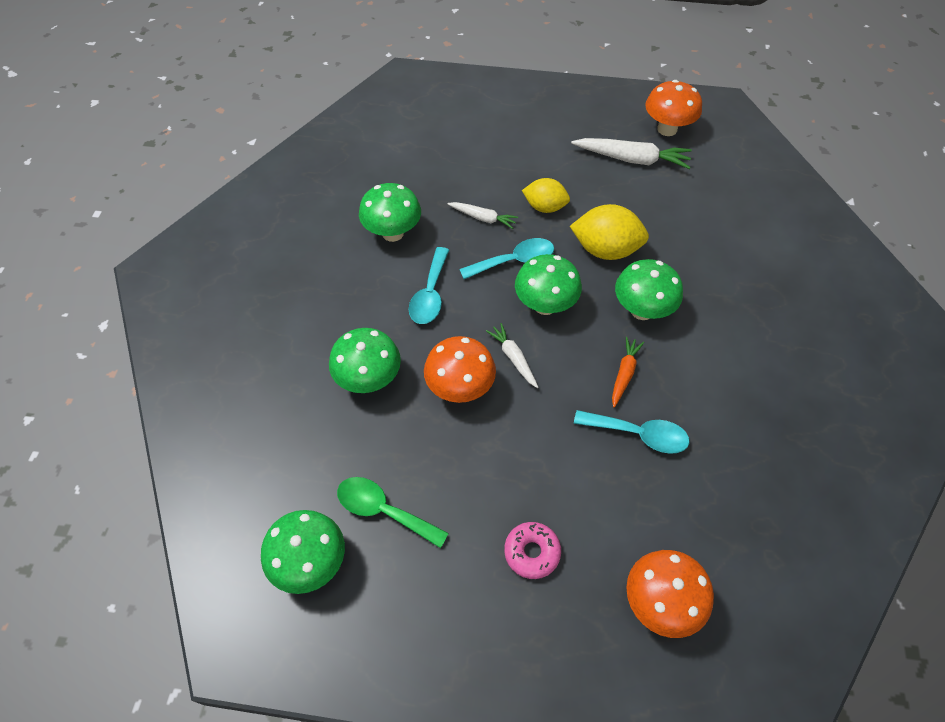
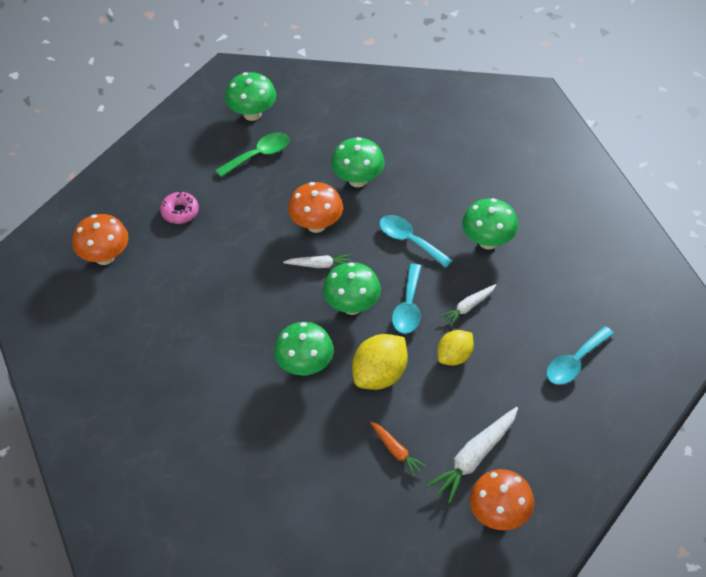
camera: 120 degrees right, 5 degrees down
turquoise spoon [574,410,690,454] -> turquoise spoon moved to [546,326,614,385]
orange carrot [612,337,644,408] -> orange carrot moved to [370,422,426,476]

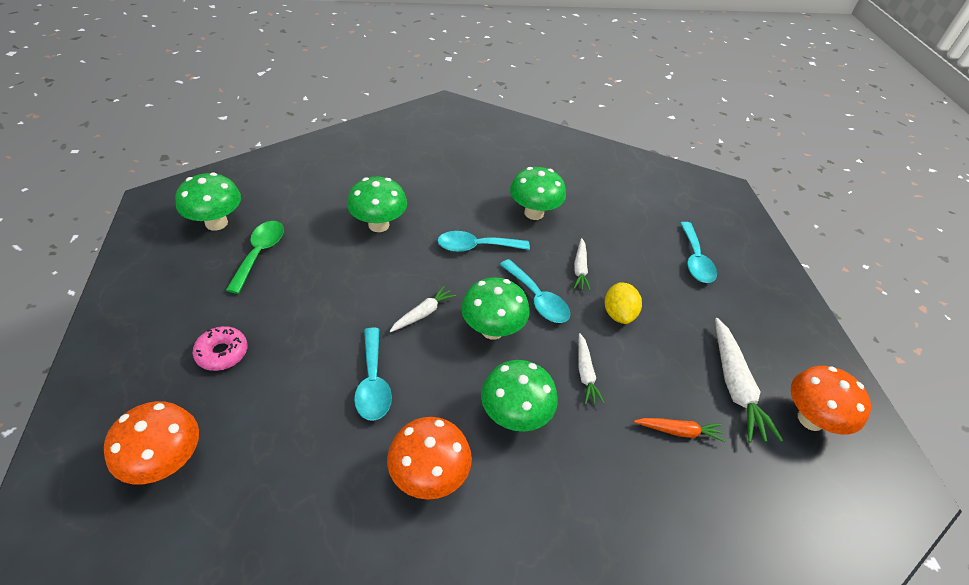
camera: 50 degrees left, 5 degrees down
orange mushroom [288,182,343,233] -> orange mushroom moved to [387,417,472,500]
yellow lemon [352,334,408,390] -> white carrot [578,333,605,404]
none -> turquoise spoon [354,327,392,421]

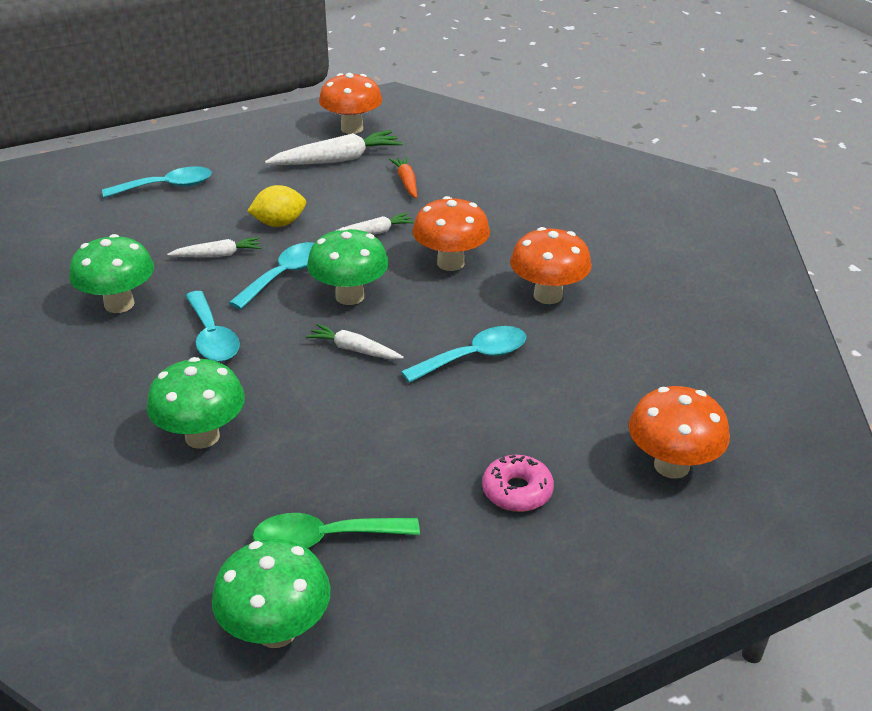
camera: 105 degrees left, 10 degrees down
green mushroom [481,360,558,432] -> orange mushroom [412,196,490,271]

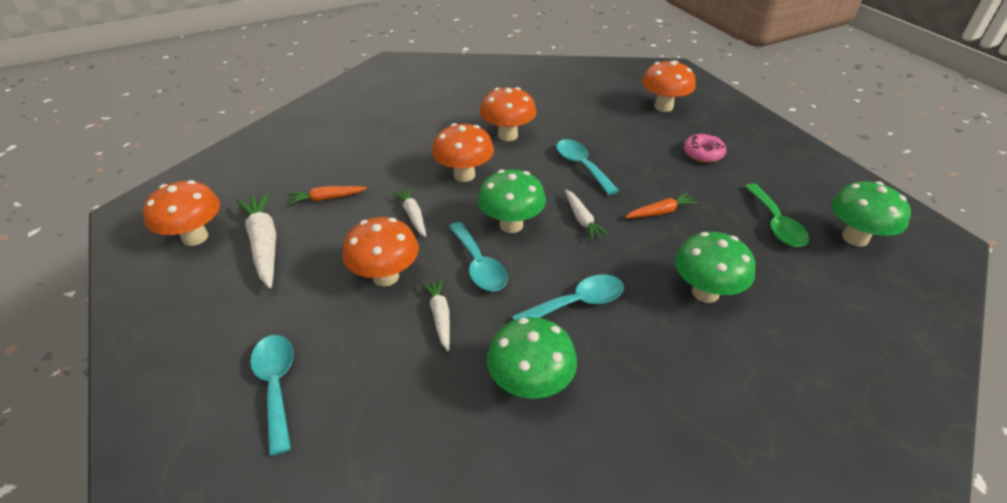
camera: 90 degrees left, 5 degrees up
turquoise spoon [229,242,314,309] -> turquoise spoon turned 150 degrees counterclockwise [449,222,508,291]
yellow lemon [248,185,306,227] -> orange mushroom [342,217,419,287]
white carrot [306,324,404,359] -> white carrot turned 45 degrees counterclockwise [565,189,609,240]
none -> orange carrot [625,193,698,218]

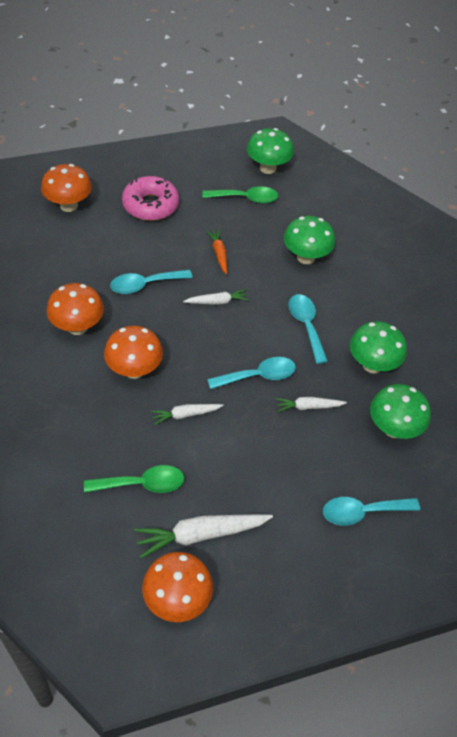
camera: 85 degrees left, 10 degrees up
orange carrot [288,186,367,205] -> green spoon [84,465,184,493]
orange mushroom [342,217,419,287] -> none
green mushroom [478,169,546,233] -> green mushroom moved to [370,384,431,439]
pink donut [684,134,726,163] -> pink donut [122,176,179,221], size x1.63

